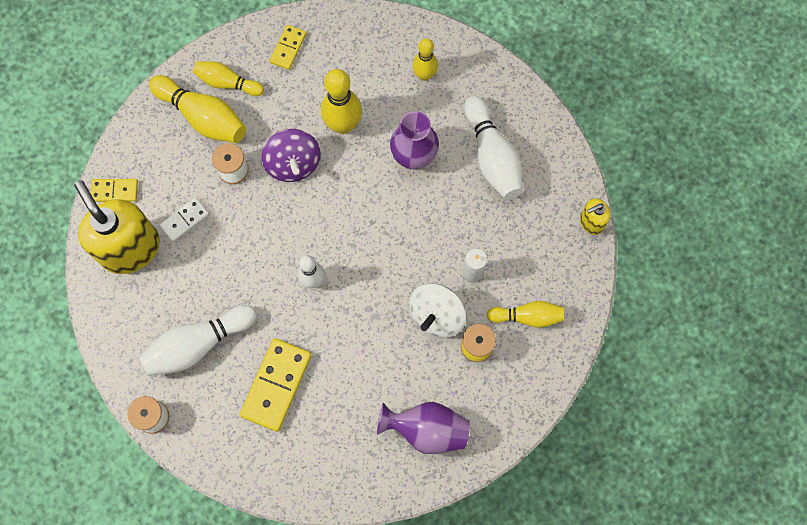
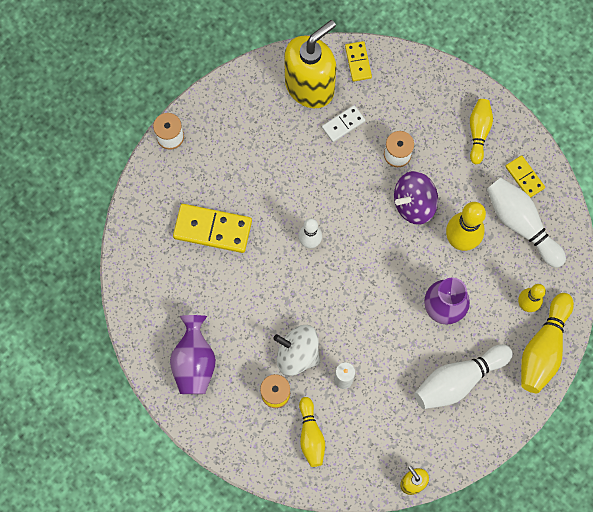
camera: 80 degrees right, 0 degrees up
white bowling pin [139,305,257,376] -> white bowling pin moved to [487,178,566,268]
yellow bowling pin [149,75,246,143] -> yellow bowling pin moved to [521,293,574,393]
white domino [159,198,209,242] -> white domino turned 75 degrees counterclockwise [322,105,365,142]
yellow domino [270,25,306,70] -> yellow domino turned 45 degrees clockwise [505,155,545,198]

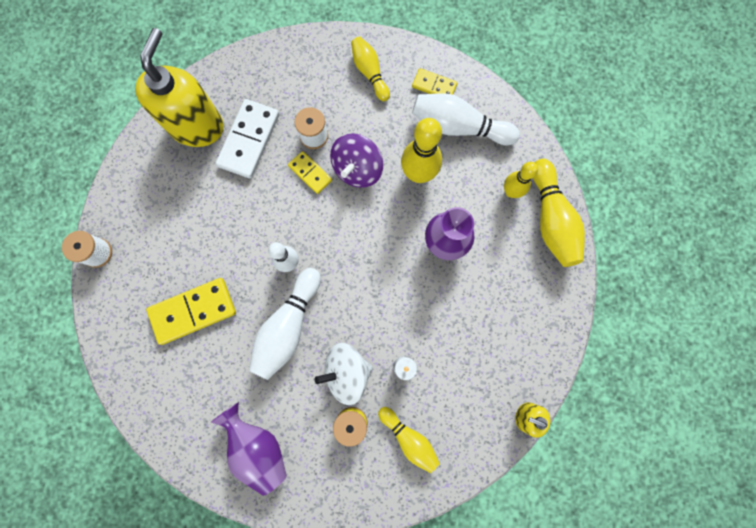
camera: 35 degrees left, 5 degrees up
white domino [322,105,365,142] -> white domino [216,99,279,179], size x1.77
yellow domino [345,41,372,82] -> yellow domino moved to [288,151,332,194]
white bowling pin [414,344,513,409] -> white bowling pin moved to [249,268,321,380]

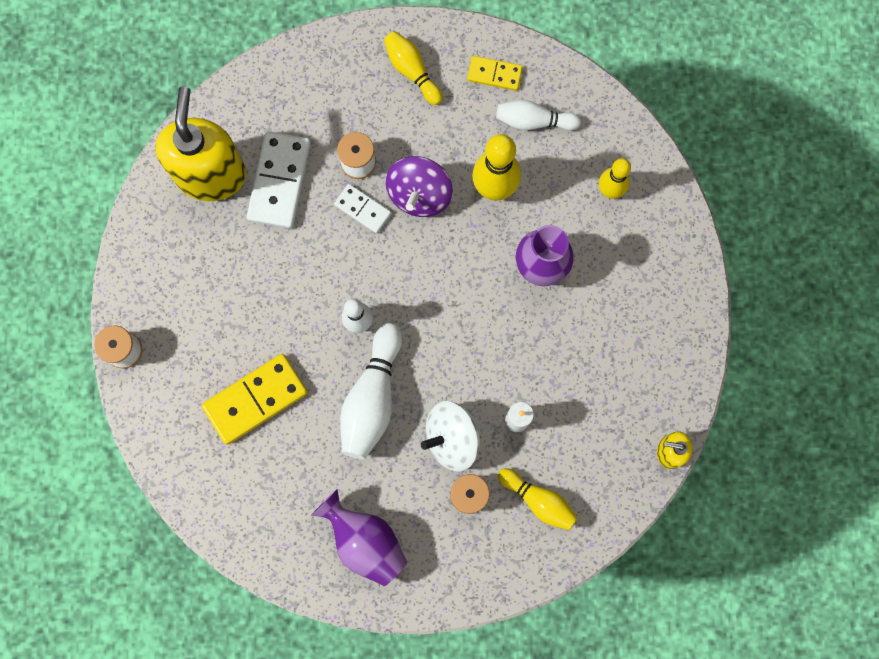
camera: 10 degrees left, 0 degrees up
yellow domino [288,151,332,194] -> white domino [334,184,391,233]
white bowling pin [412,93,520,145] -> white bowling pin [496,100,581,130], size x0.63
yellow bowling pin [533,159,585,267] -> none

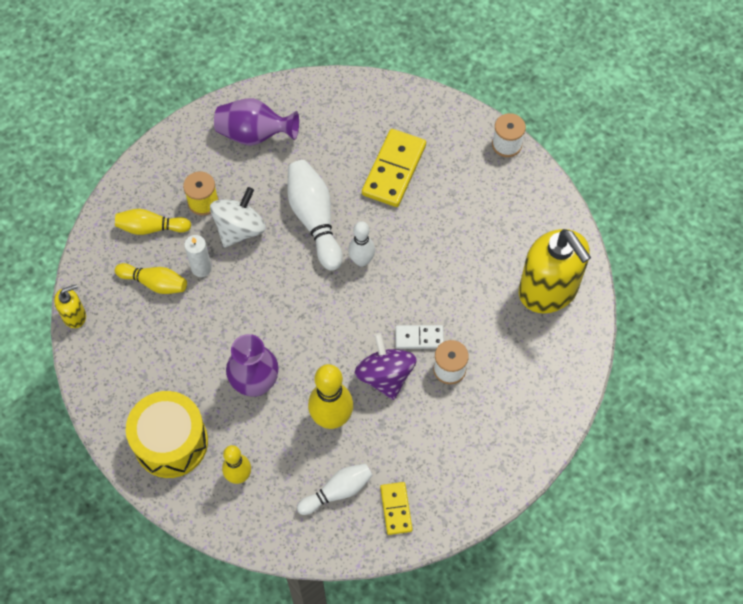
camera: 145 degrees right, 15 degrees down
white domino [247,131,311,229] -> none
yellow bowling pin [384,31,443,105] -> yellow bowling pin moved to [115,263,187,294]
yellow domino [467,56,523,91] -> yellow domino turned 75 degrees counterclockwise [380,482,413,535]
none -> yellow drum [126,391,208,478]

